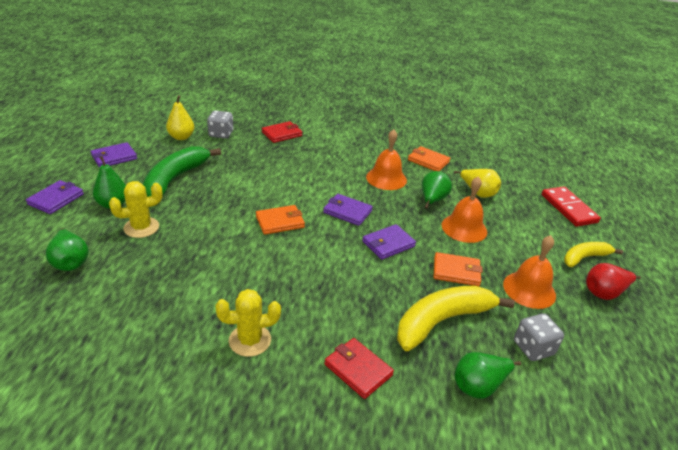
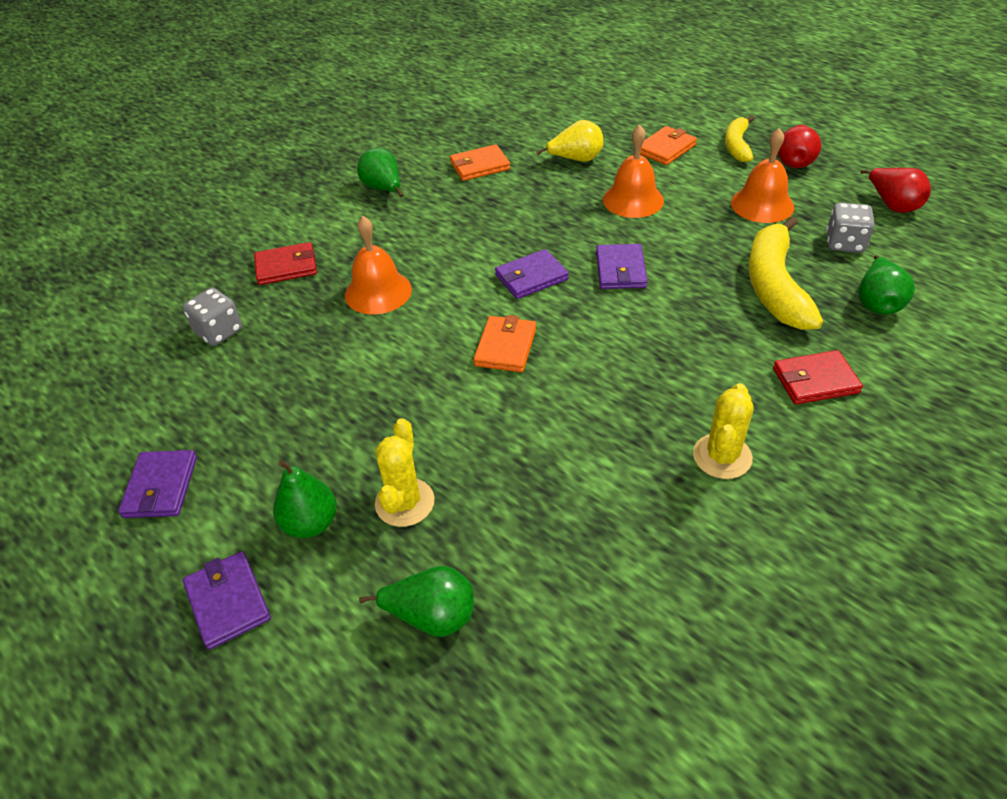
camera: 50 degrees left, 10 degrees up
green banana [143,146,221,198] -> none
yellow pear [166,95,194,140] -> none
red wallet [262,121,303,143] -> red wallet turned 75 degrees clockwise [254,242,317,285]
orange bell [366,129,407,190] -> orange bell moved to [345,216,412,314]
green pear [422,171,452,208] -> green pear moved to [357,148,404,197]
orange wallet [434,252,483,286] -> orange wallet moved to [640,126,697,165]
red domino [542,186,601,227] -> none
none -> red pear [860,168,931,213]

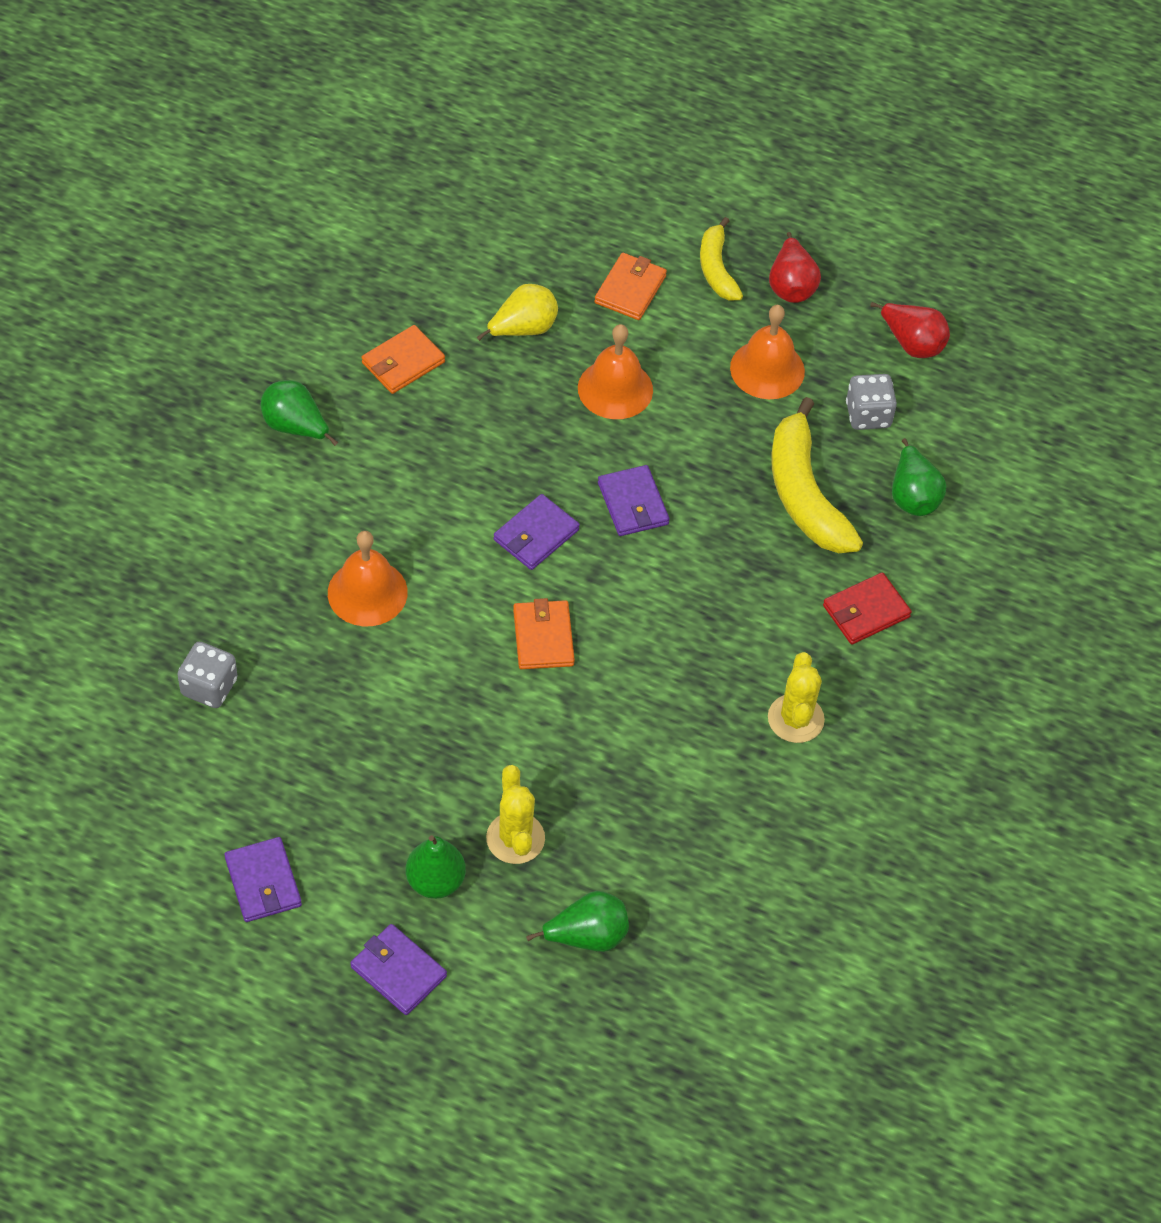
camera: 25 degrees left, 10 degrees up
red wallet [254,242,317,285] -> none

